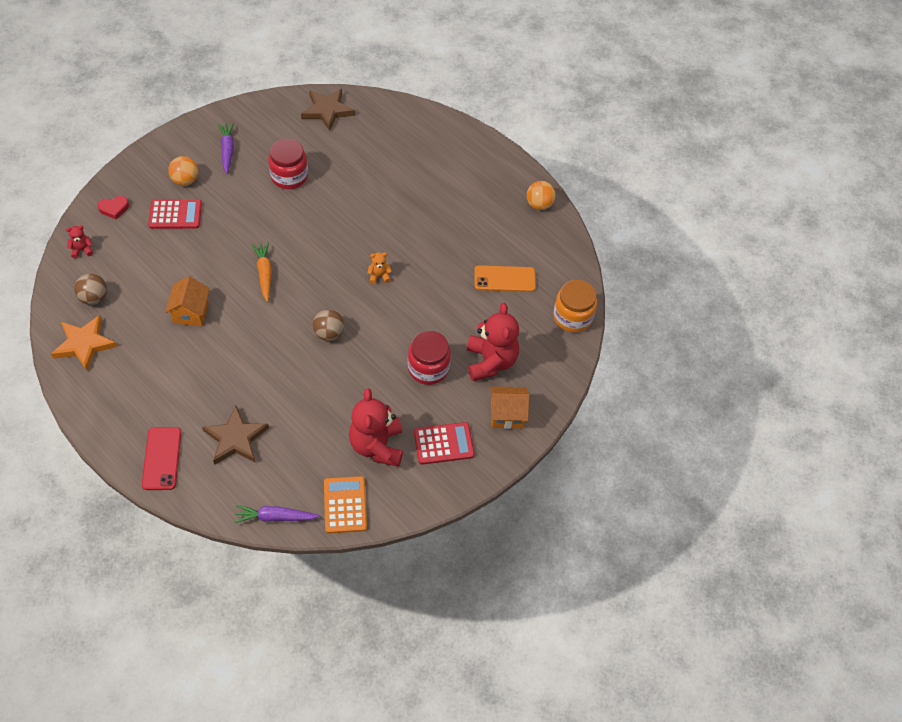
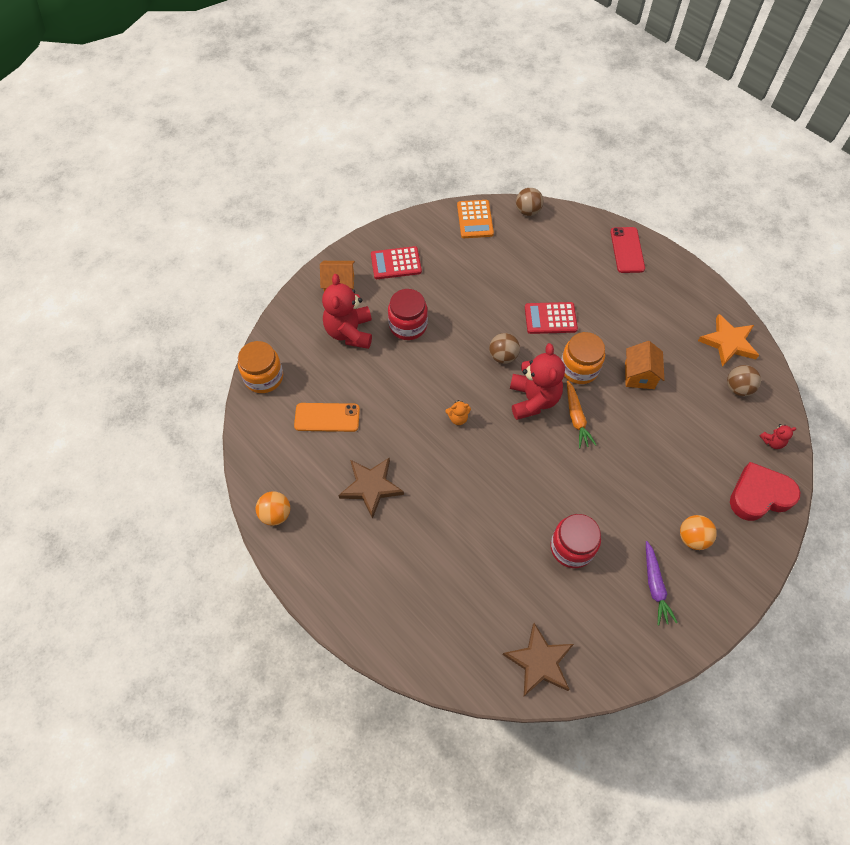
camera: 175 degrees left, 5 degrees up
red heart [98,196,129,220] -> red heart [730,462,800,521], size x1.99
red calculator [148,199,202,229] -> red calculator moved to [525,302,578,334]
brown star [202,405,269,465] -> brown star moved to [338,457,404,519]
purple carrot [234,505,320,523] -> brown ball [516,188,543,216]
red teddy bear [349,388,403,467] -> red teddy bear moved to [510,343,565,420]
none -> orange jar [561,332,605,384]

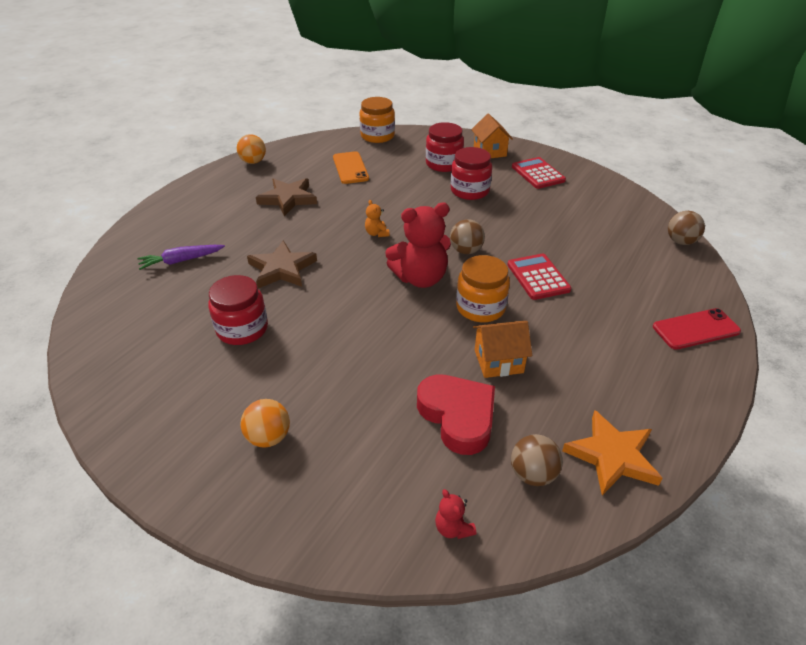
camera: 75 degrees right, 20 degrees down
red teddy bear [322,274,372,349] -> red jar [426,122,464,172]
orange calculator [457,200,494,238] -> none
brown star [503,623,574,696] -> brown star moved to [247,240,317,288]
orange carrot [567,381,596,448] -> none
purple carrot [646,541,678,625] -> purple carrot moved to [137,245,225,270]
red heart [730,462,800,521] -> red heart moved to [417,374,495,455]

